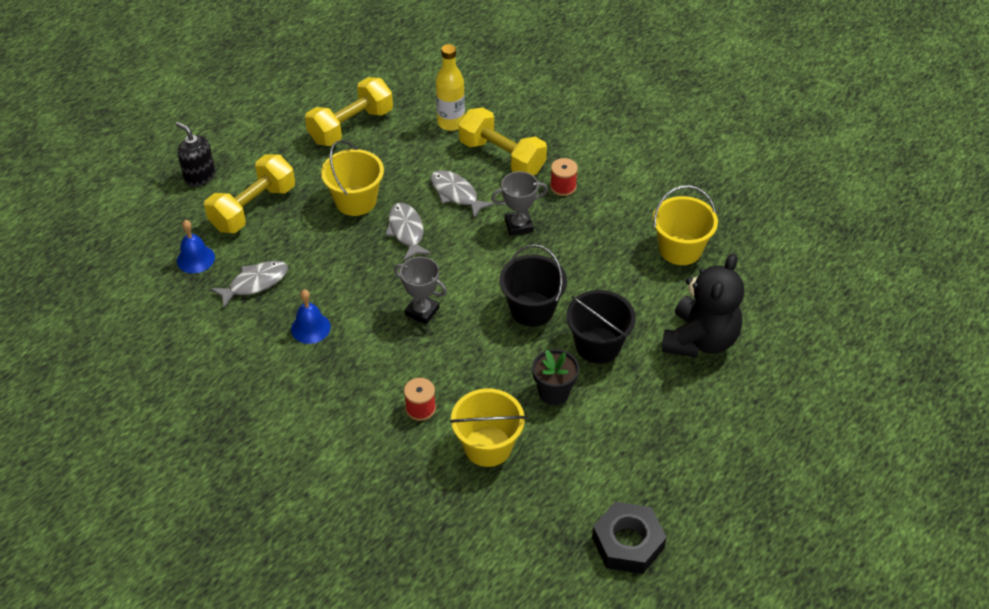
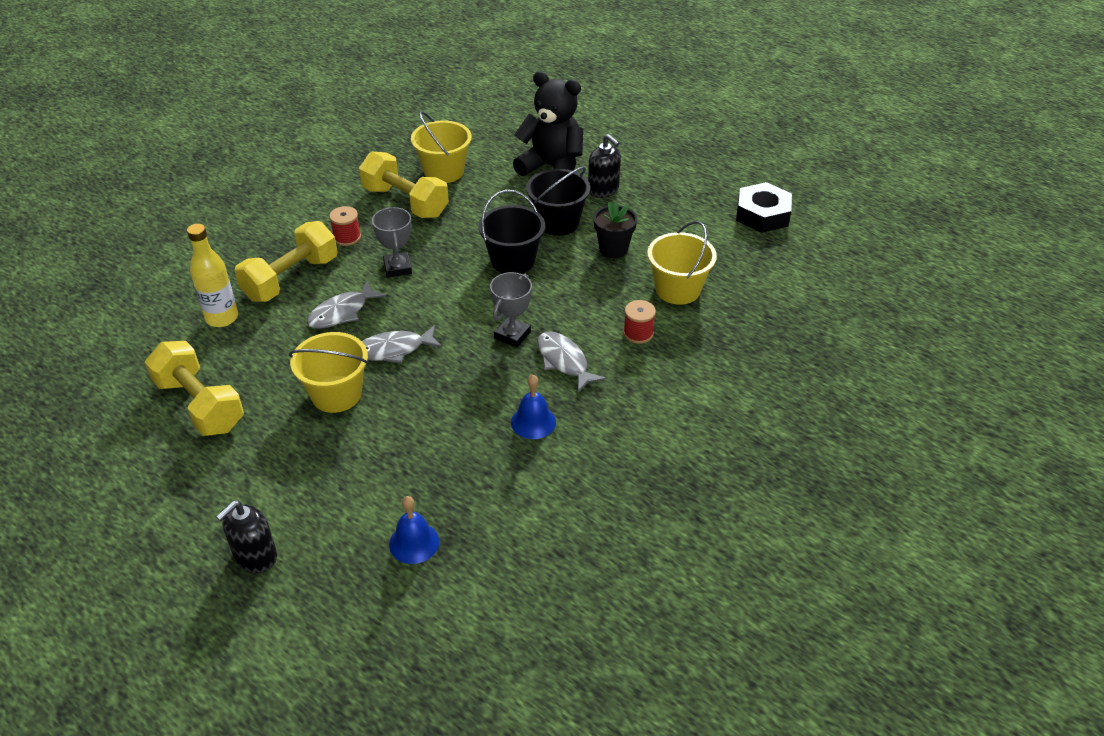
camera: 90 degrees left, 5 degrees down
yellow dumbbell [204,154,295,233] -> yellow dumbbell moved to [359,152,449,218]
grey fish [210,261,288,308] -> grey fish moved to [537,331,606,393]
none -> black soap dispenser [588,134,621,198]

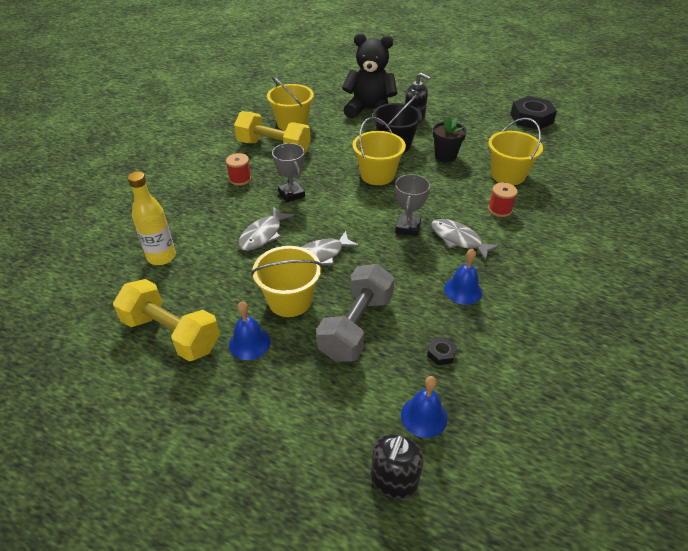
camera: 15 degrees left, 0 degrees up
black soap dispenser [216,501,277,573] -> black soap dispenser moved to [371,434,424,499]
yellow dumbbell [234,221,337,302] -> none
black bucket [478,190,545,274] -> yellow bucket [352,117,406,185]
none -> blue bell [229,301,271,360]
none -> grey dumbbell [316,264,394,362]
none -> black nut [427,337,457,365]

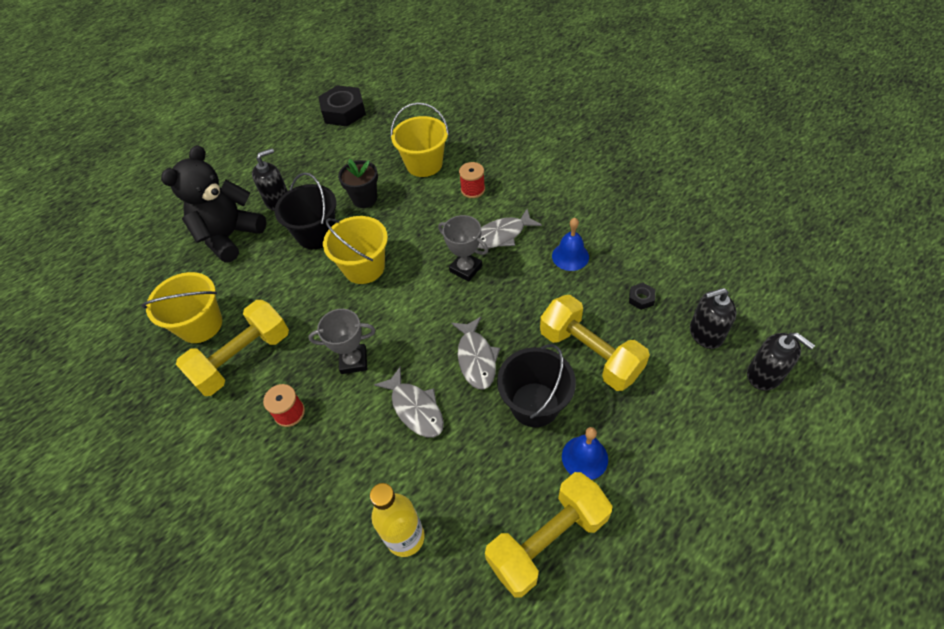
camera: 65 degrees left, 10 degrees up
yellow bucket [251,246,322,317] -> black bucket [497,344,576,427]
grey dumbbell [316,264,394,362] -> yellow dumbbell [540,295,650,391]
blue bell [401,376,447,438] -> black soap dispenser [690,288,737,349]

